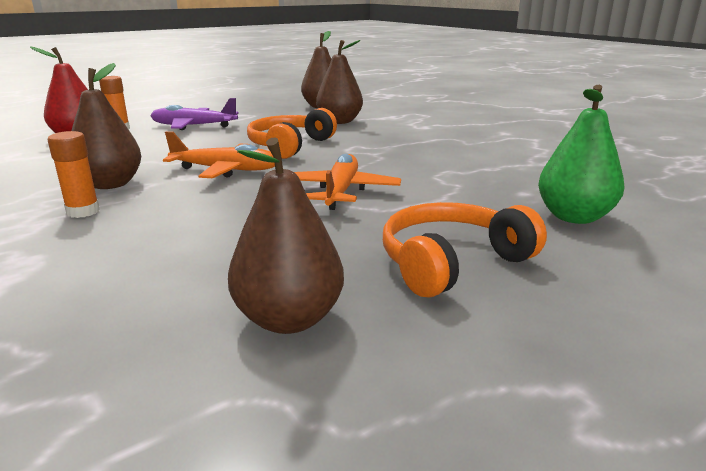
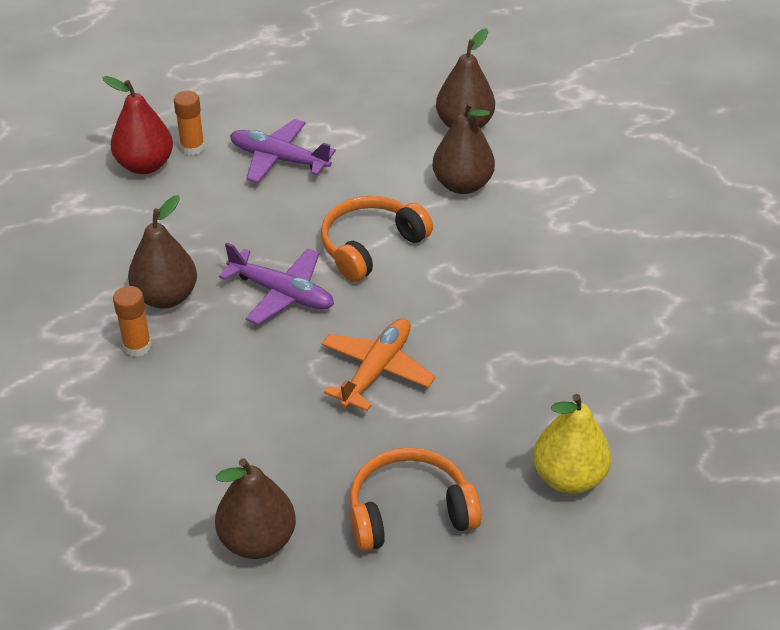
camera: 20 degrees right, 20 degrees up
orange plane [163,131,275,178] -> purple plane [219,242,334,325]
green pear [538,85,625,224] -> yellow pear [533,394,611,494]

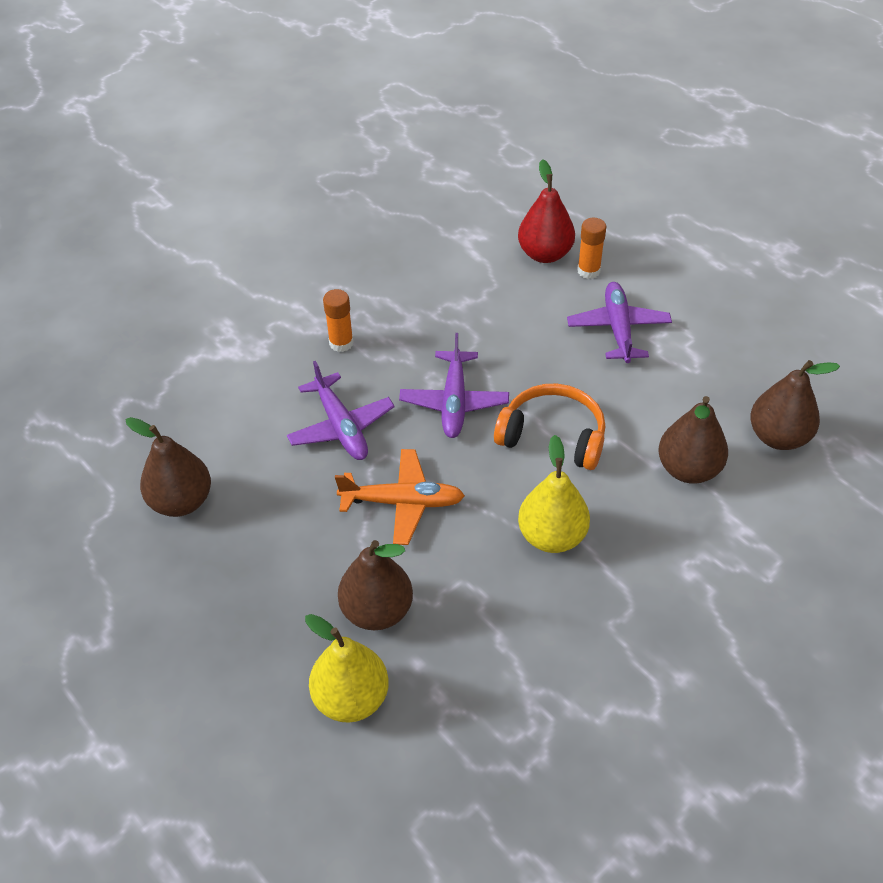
camera: 65 degrees right, 5 degrees up
brown pear [128,195,197,309] -> brown pear moved to [338,540,413,630]
orange headphones [350,448,482,552] -> none
none -> purple plane [287,361,395,460]
none -> yellow pear [518,435,590,553]

